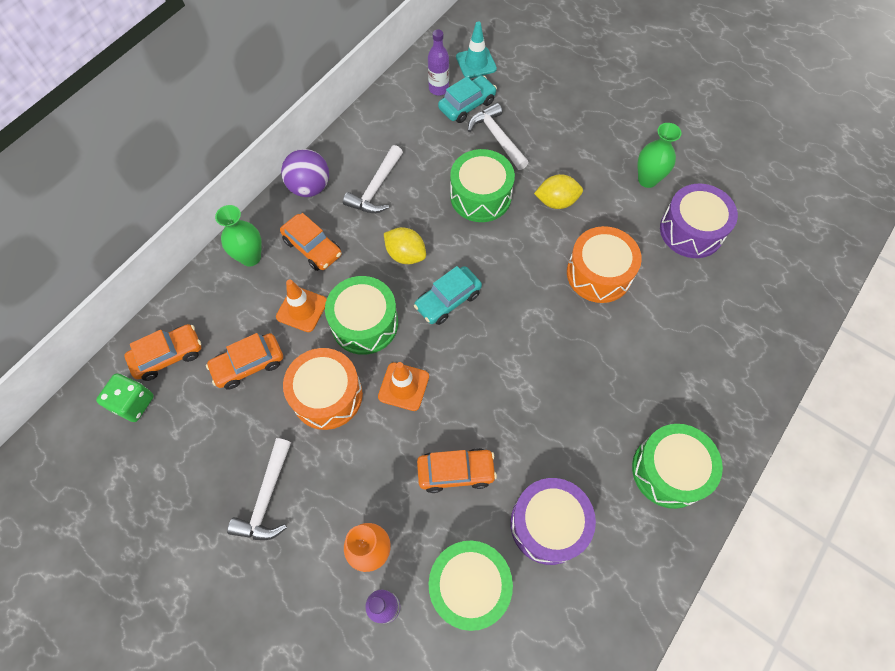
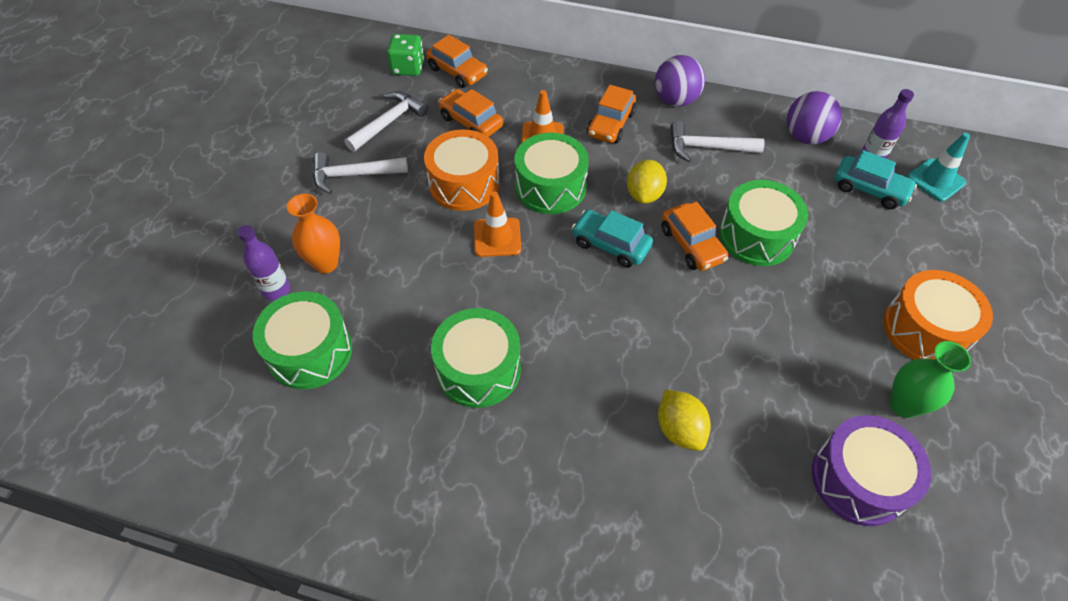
camera: 70 degrees right, 10 degrees down
green vase [215,205,262,266] -> none
orange car [417,448,497,493] -> orange car moved to [661,202,728,271]
white hammer [468,103,529,170] -> white hammer moved to [345,91,428,152]
purple drum [510,478,596,565] -> none
yellow lemon [534,174,583,209] -> yellow lemon moved to [658,390,711,451]
orange drum [567,226,642,303] -> orange drum moved to [883,270,993,360]
green drum [632,424,723,509] -> green drum moved to [431,308,521,408]
none -> purple ball [787,91,842,144]

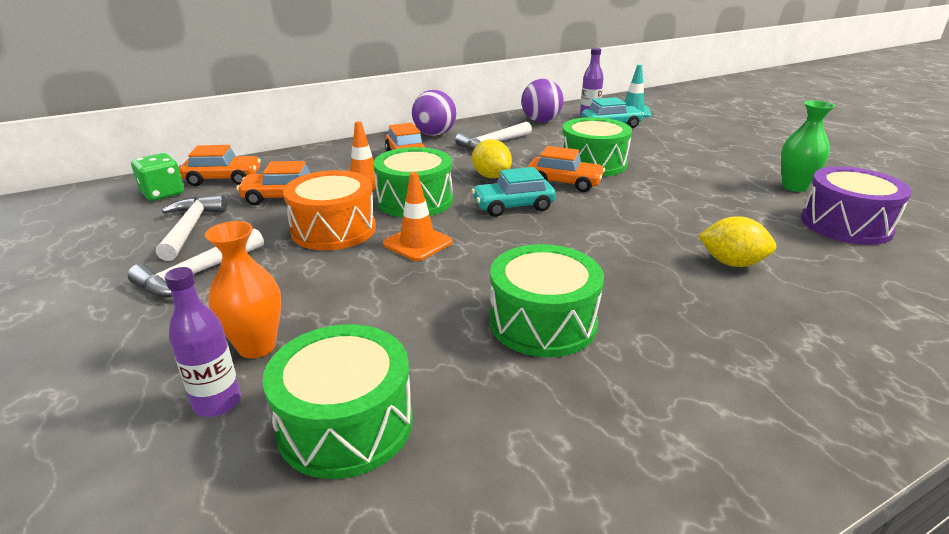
camera: 45 degrees left, 25 degrees down
orange drum [883,270,993,360] -> none

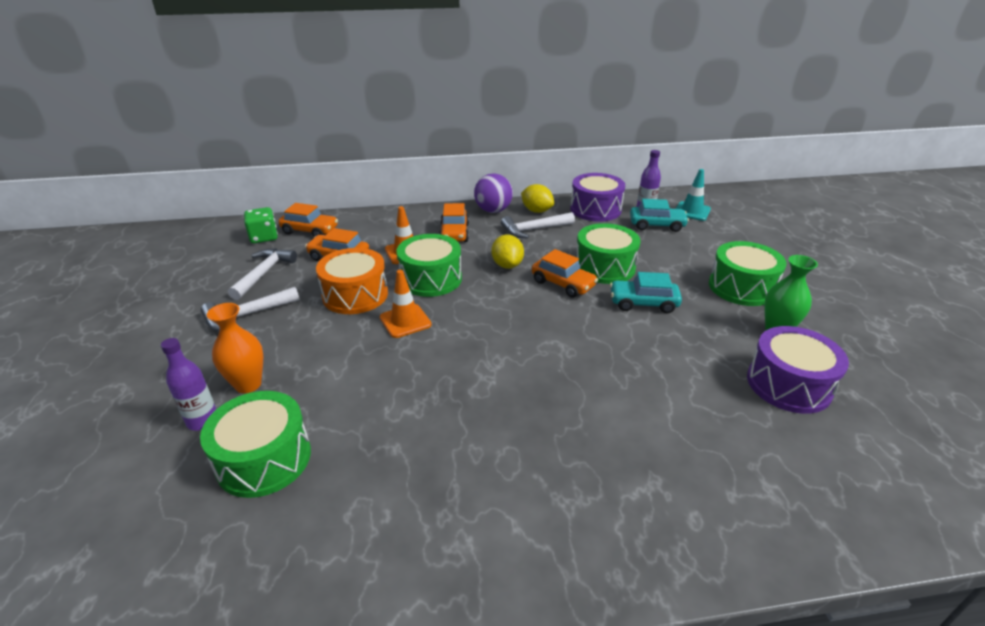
camera: 20 degrees right, 5 degrees up
turquoise car [471,167,556,217] -> turquoise car moved to [610,272,682,313]
green drum [489,244,604,357] -> green drum moved to [709,241,787,306]
purple ball [521,79,564,122] -> purple drum [570,173,625,222]
yellow lemon [698,216,776,267] -> yellow lemon moved to [521,184,554,213]

